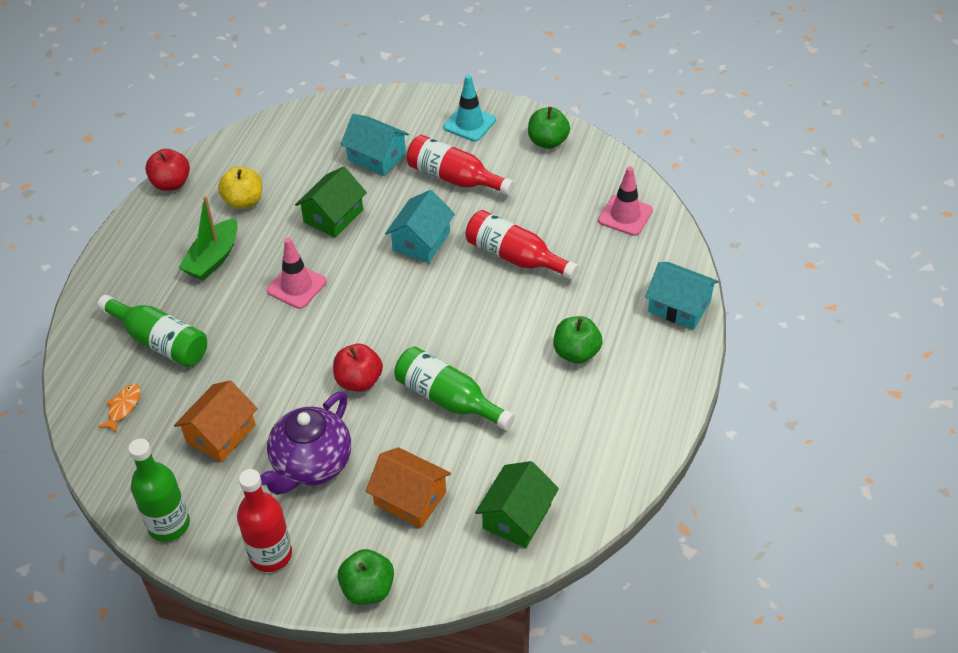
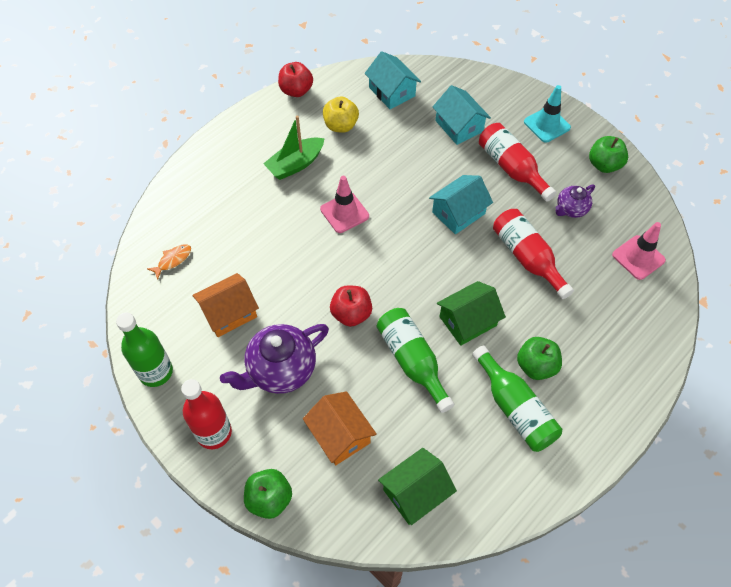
camera: 25 degrees right, 10 degrees up
green bottle [97,295,207,367] -> green bottle moved to [472,345,562,452]
green house [295,167,367,238] -> green house moved to [437,281,506,346]
turquoise house [645,262,719,330] -> turquoise house moved to [365,51,421,109]
none -> purple teapot [555,184,595,218]

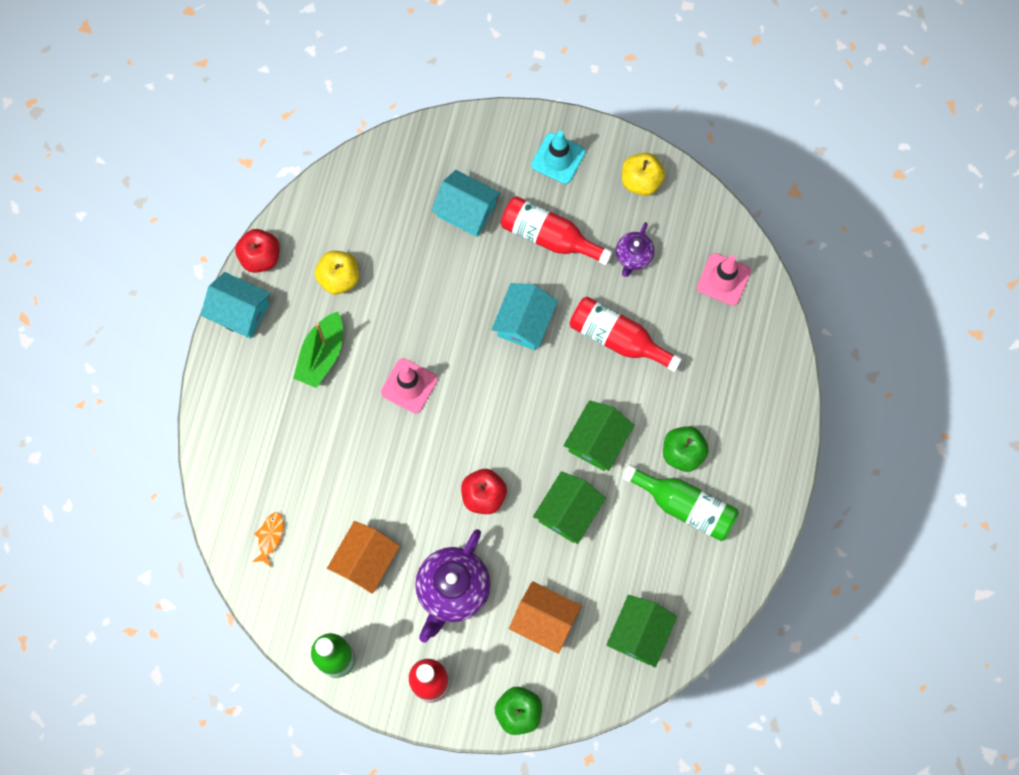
camera: 30 degrees left, 15 degrees up
turquoise house [365,51,421,109] -> turquoise house moved to [201,272,271,339]
green bottle [377,308,454,413] -> green house [533,471,606,544]
green apple [589,136,628,173] -> yellow apple [622,153,665,196]

